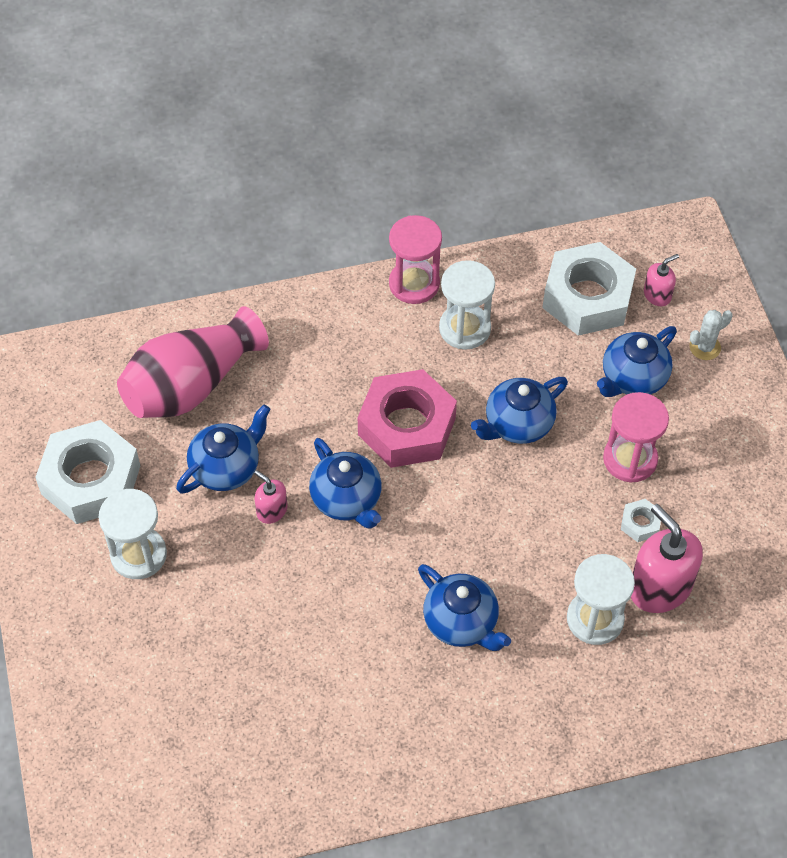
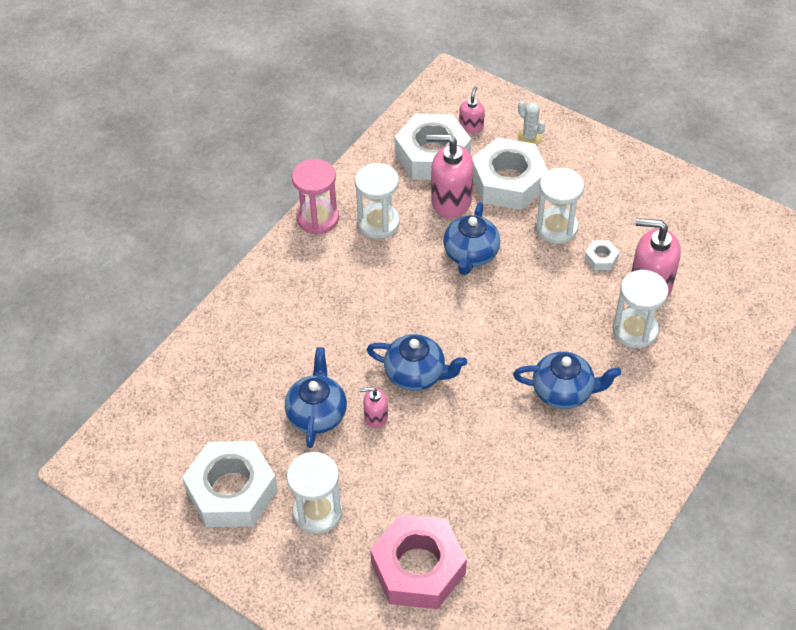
camera: 40 degrees left, 5 degrees down
pink vase [117,306,269,418] -> none
pink nut [358,369,457,468] -> pink nut moved to [370,514,467,609]
blue teapot [597,326,677,397] -> white nut [472,137,548,210]
pink hourglass [603,392,669,483] -> white hourglass [535,168,584,244]
white cactus [689,310,732,360] -> white cactus turned 60 degrees counterclockwise [518,101,545,144]
none -> pink soap dispenser [426,134,474,218]

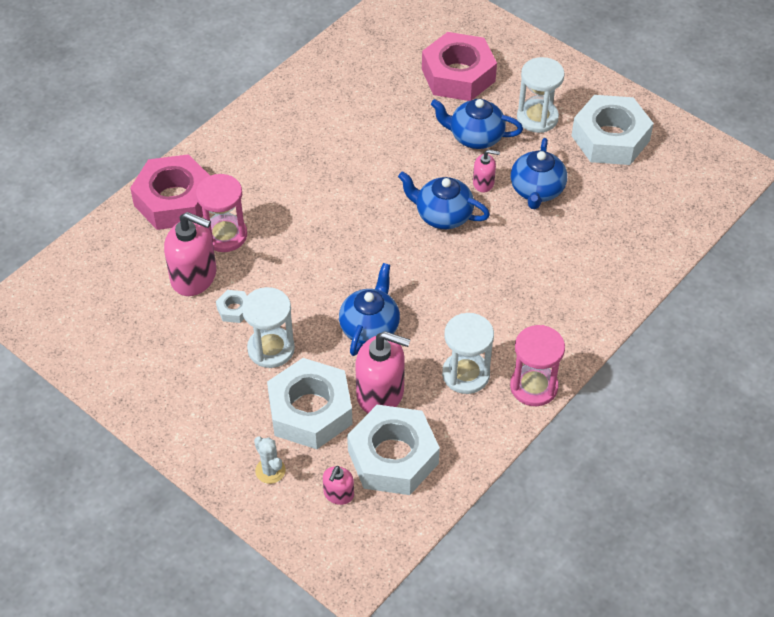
camera: 175 degrees left, 0 degrees up
blue teapot [513,351,621,409] -> blue teapot moved to [431,99,523,149]
white hourglass [613,270,669,348] -> pink hourglass [196,174,247,252]
none -> pink nut [130,154,210,230]

